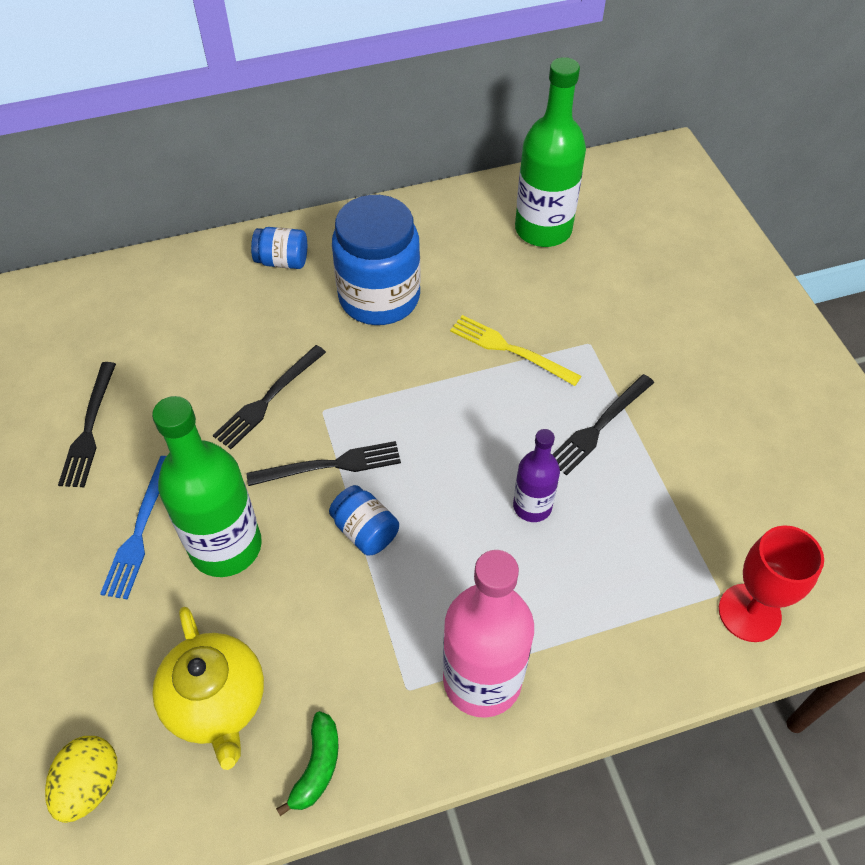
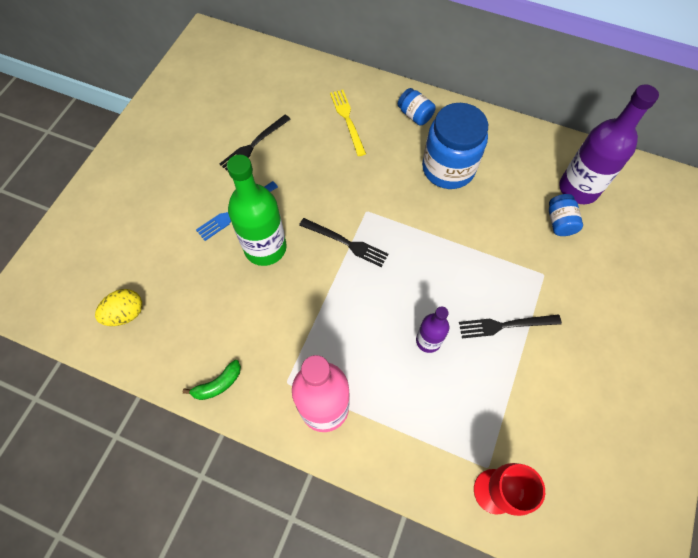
camera: 40 degrees right, 10 degrees up
yellow teapot [152,607,264,770] -> none
black fork [213,345,326,449] -> none
blue jar [329,485,399,556] -> blue jar moved to [549,194,583,236]
yellow fork [450,315,581,386] -> yellow fork moved to [330,90,366,156]
green bottle [515,57,586,247] -> purple bottle [559,84,659,204]

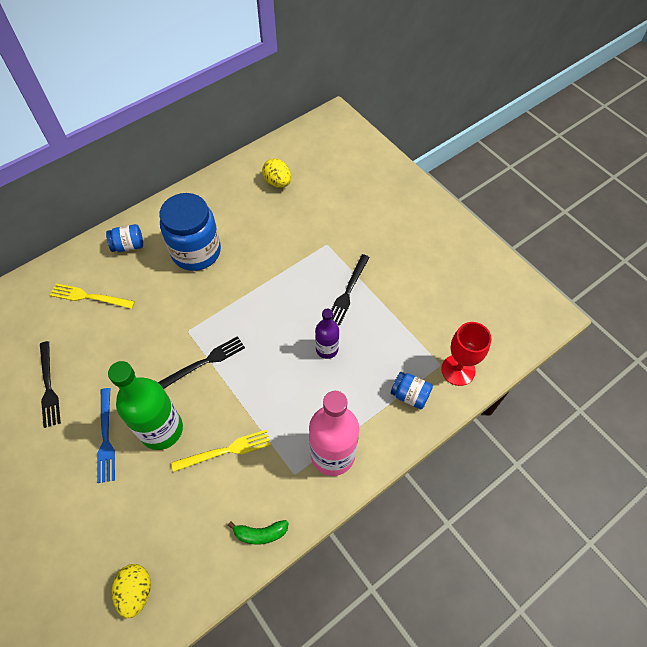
camera: 60 degrees left, 5 degrees down
green banana [183,360,241,400] -> green banana turned 90 degrees clockwise [228,520,289,545]
blue jar [549,194,583,236] -> blue jar moved to [391,372,433,409]
purple bottle [559,84,659,204] -> yellow egg [262,158,291,188]
none -> yellow fork [171,430,271,472]

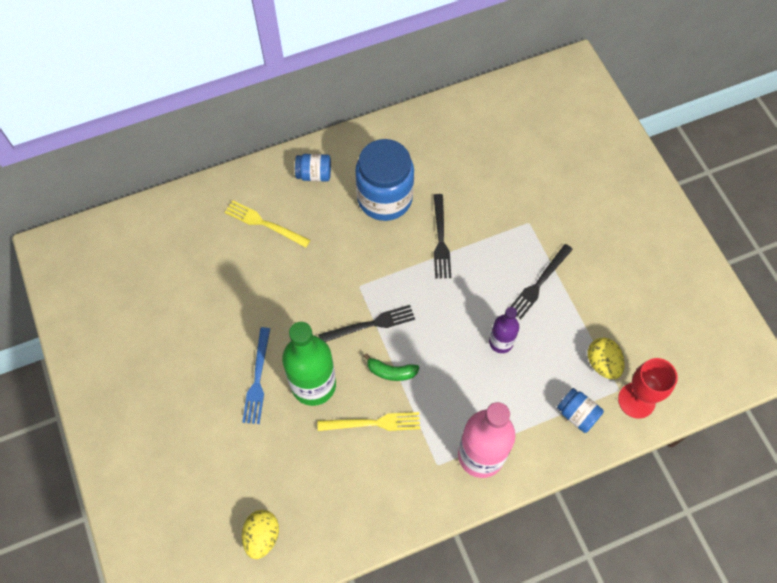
camera: 15 degrees right, 5 degrees up
black fork [40,341,61,428] -> black fork moved to [434,194,451,279]
green banana [228,520,289,545] -> green banana moved to [364,353,419,381]
yellow egg [262,158,291,188] -> yellow egg moved to [587,337,625,379]

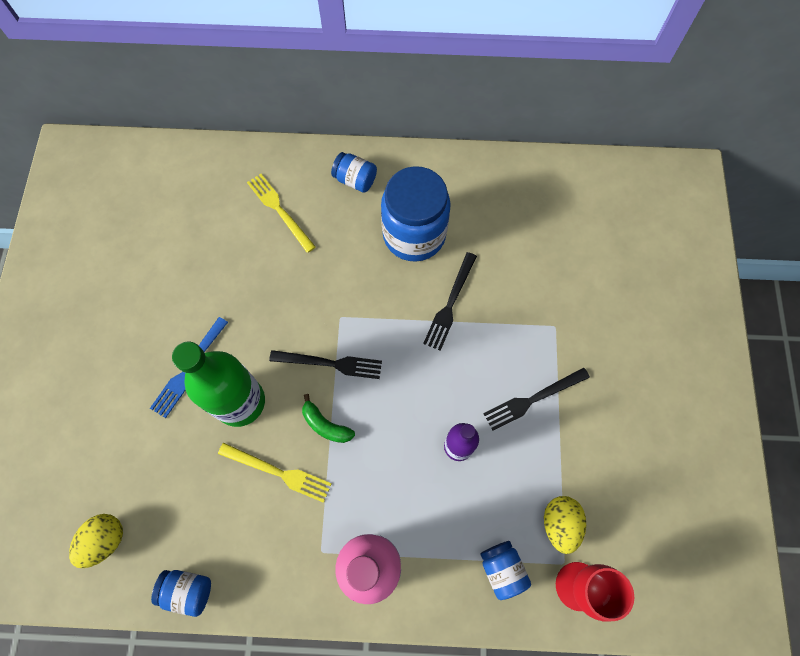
camera: 25 degrees right, 5 degrees up
none -> blue jar [151,570,211,617]

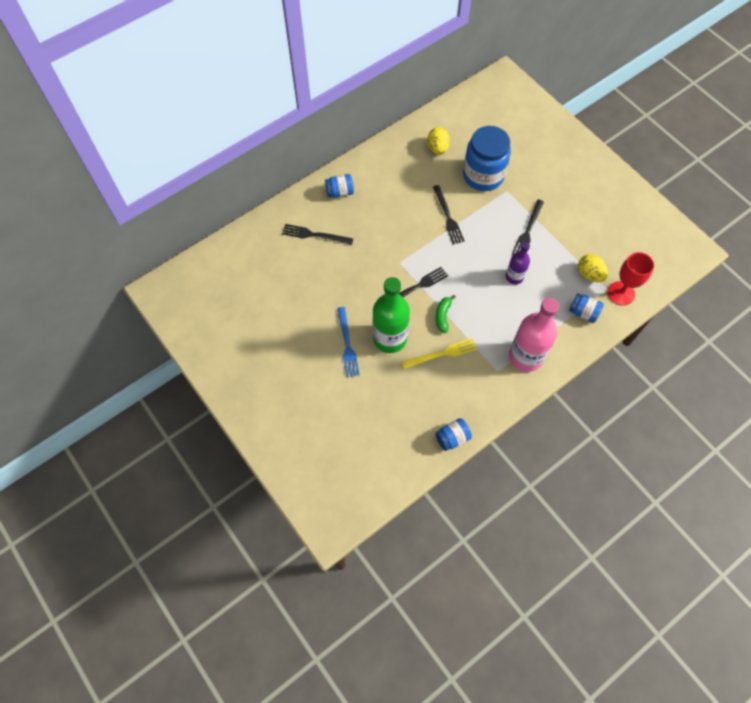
camera: 40 degrees left, 5 degrees down
yellow egg [69,514,123,568] -> yellow egg moved to [427,127,450,155]
yellow fork [247,174,316,253] -> black fork [282,224,353,245]
green banana [302,394,355,443] -> green banana turned 105 degrees clockwise [436,295,456,333]
blue jar [381,166,451,262] -> blue jar moved to [463,126,511,191]

